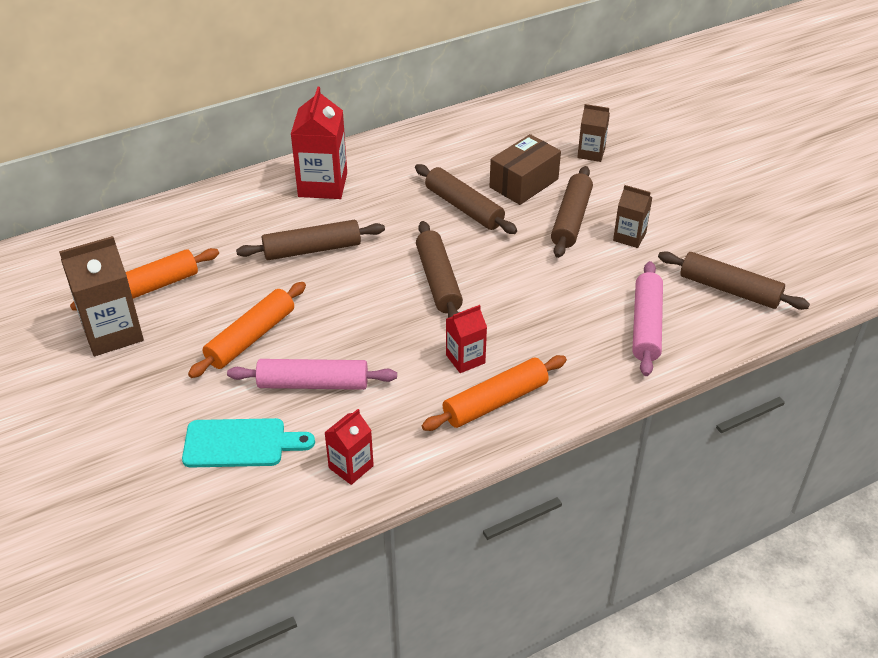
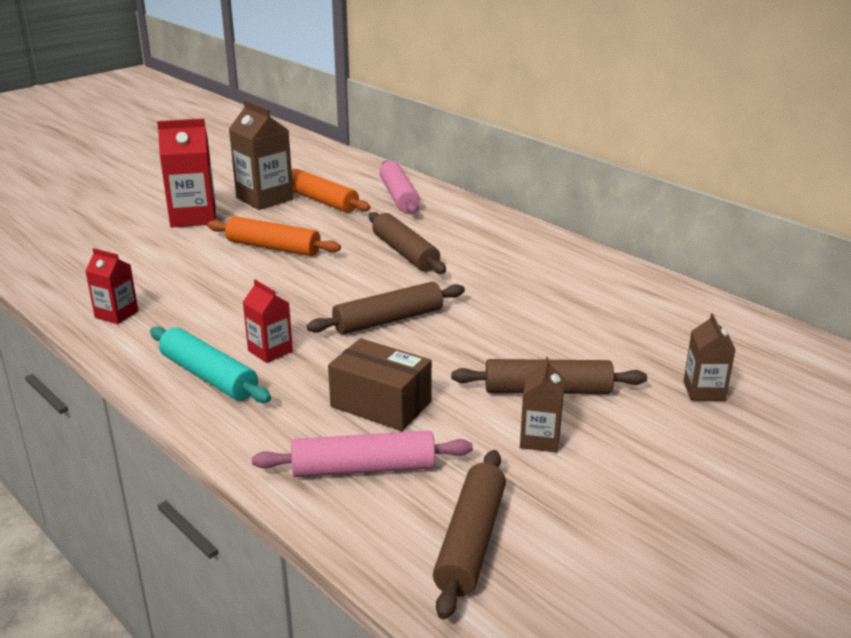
camera: 75 degrees right, 15 degrees down
turquoise cutting board [182,418,315,468] -> none
pink rolling pin [227,359,397,390] -> pink rolling pin moved to [379,160,420,214]
red carton [291,87,347,199] -> red carton moved to [157,119,216,228]
brown rolling pin [415,164,517,234] -> none
orange rolling pin [422,355,567,431] -> turquoise rolling pin [150,327,271,403]
brown box [489,134,561,205] -> brown box moved to [328,338,432,431]

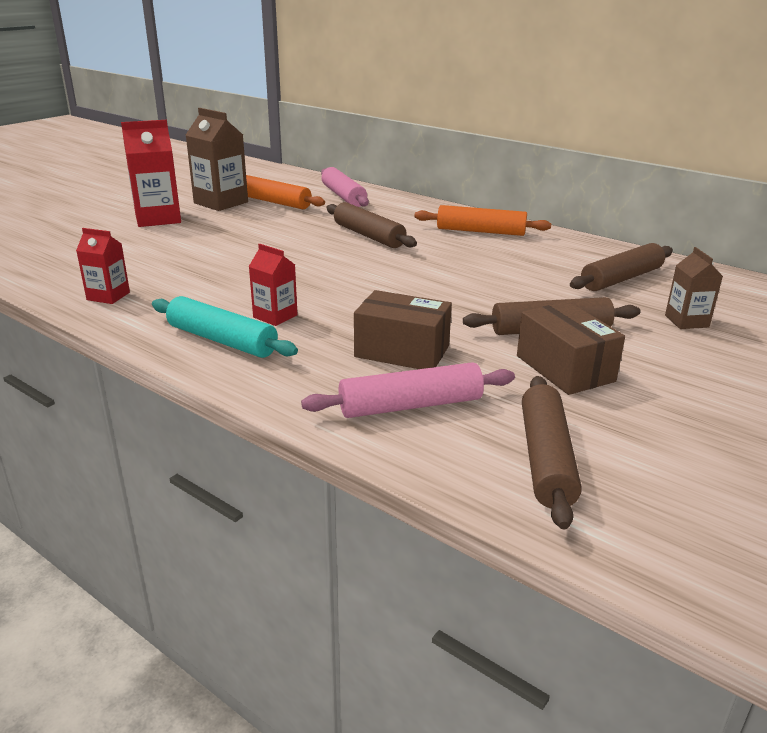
camera: 10 degrees left, 0 degrees up
orange rolling pin [207,216,341,256] -> orange rolling pin moved to [414,205,551,236]
brown rolling pin [307,282,465,335] -> brown rolling pin moved to [570,243,673,291]
brown carton [520,357,565,453] -> brown box [517,302,625,395]

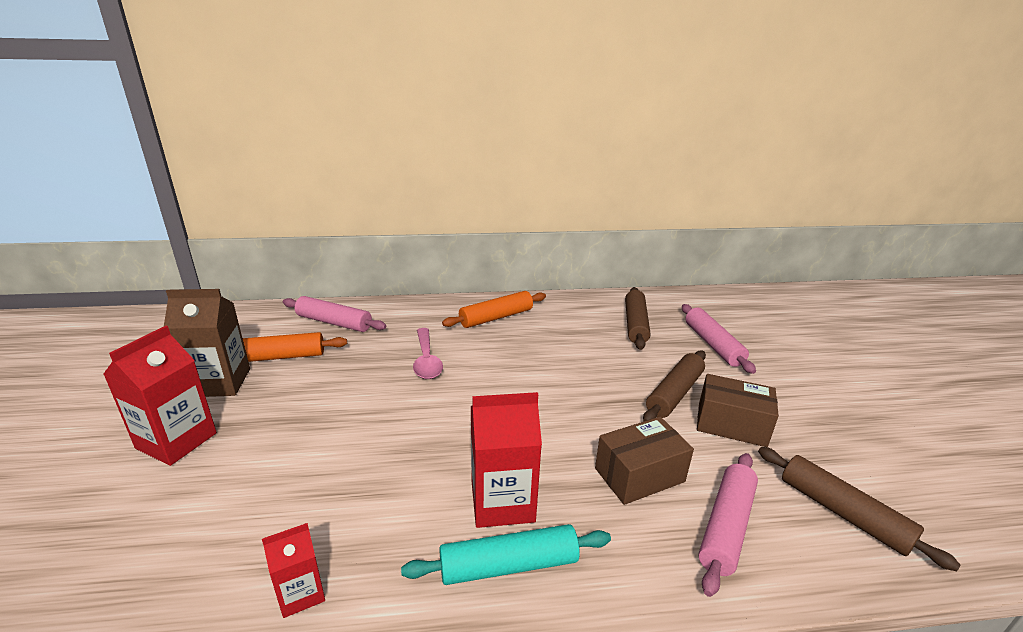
camera: 45 degrees left, 0 degrees up
red carton [249,244,298,326] -> red carton [471,392,542,528], size x1.75
brown rolling pin [326,202,417,248] -> pink spoon [413,328,443,379]
brown carton [665,247,723,329] -> pink rolling pin [682,304,756,374]

